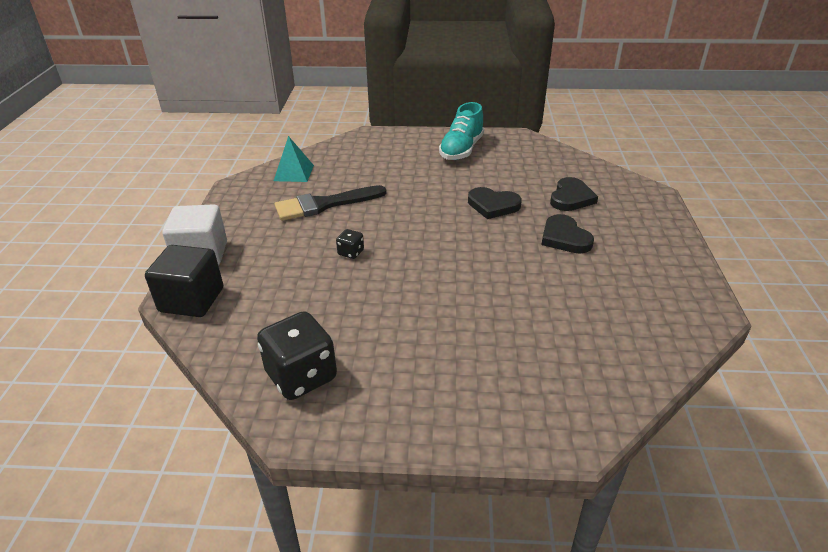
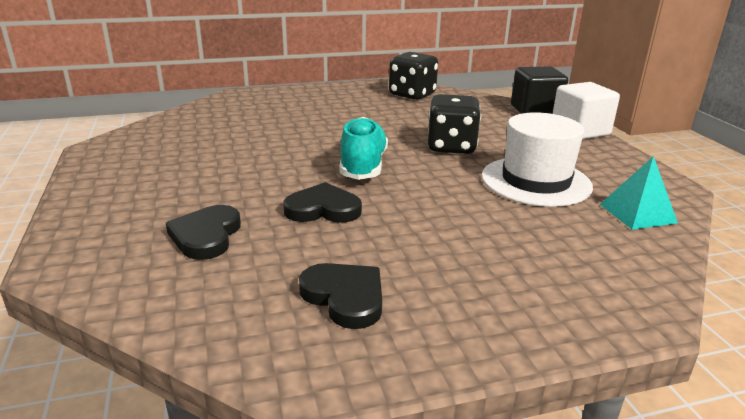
camera: 160 degrees right, 10 degrees down
black brush [274,185,387,221] -> white hat [482,112,593,207]
black dice [336,229,364,259] -> black dice [428,94,481,154], size x2.16
turquoise shoe [439,102,484,160] -> turquoise shoe moved to [339,117,388,180]
black heart [541,214,594,254] -> black heart moved to [299,263,382,329]

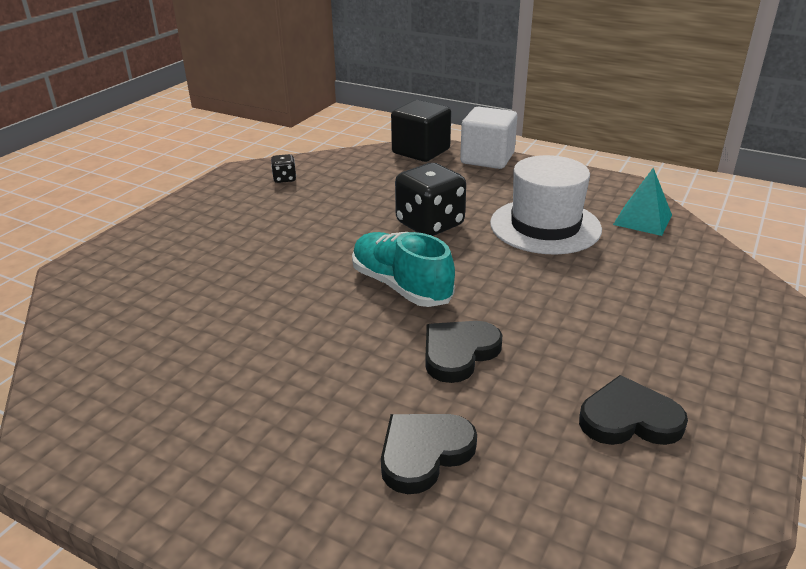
camera: 45 degrees left, 5 degrees up
black heart [166,205,241,260] -> black heart turned 90 degrees clockwise [381,414,477,494]
black dice [389,52,438,100] -> black dice [271,154,296,183], size x0.46

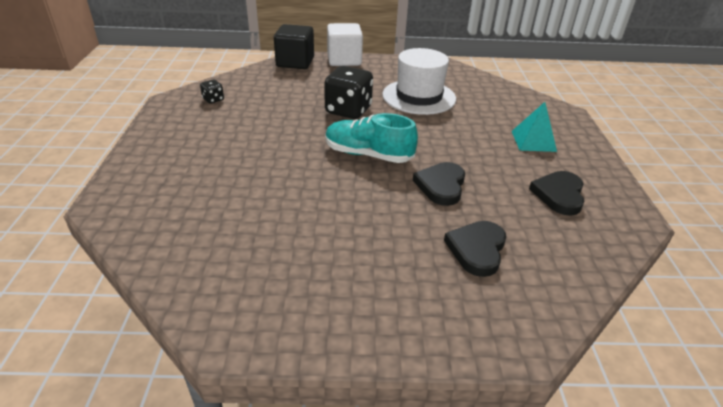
camera: 30 degrees left, 5 degrees up
black heart [579,375,688,445] -> black heart turned 45 degrees counterclockwise [529,171,585,216]
turquoise pyramid [613,168,672,236] -> turquoise pyramid moved to [512,102,557,152]

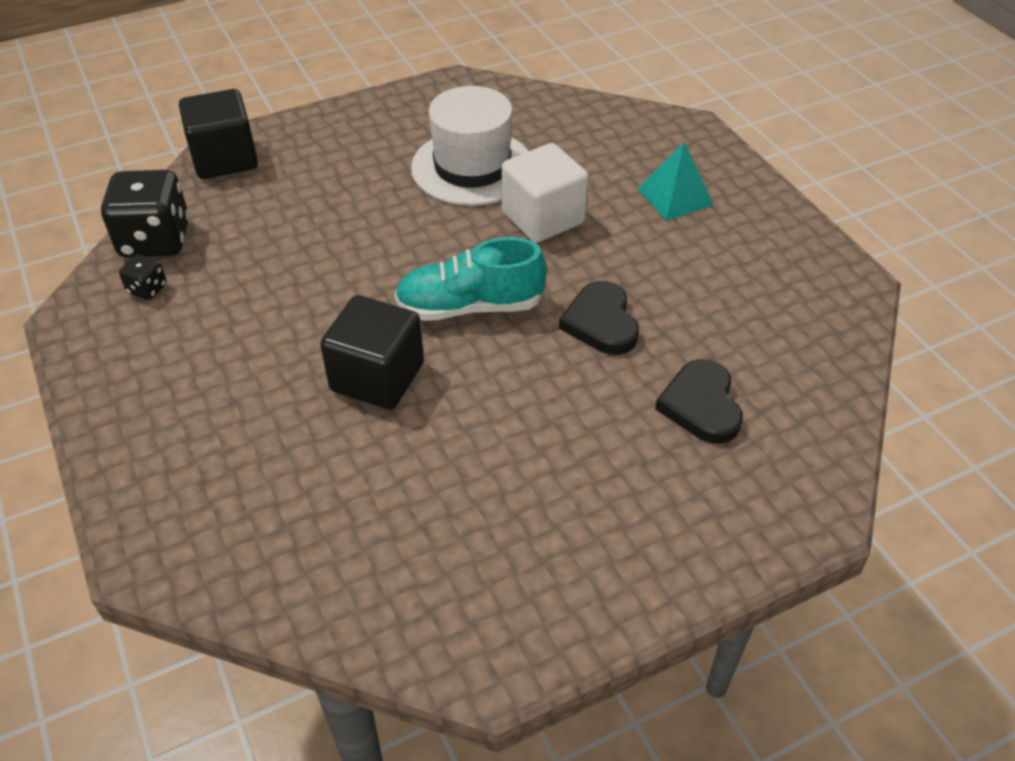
camera: 25 degrees left, 10 degrees up
black dice [324,66,373,119] -> black dice moved to [101,170,190,257]
white cube [327,23,363,66] -> white cube moved to [501,143,589,243]
black heart [529,171,585,216] -> none
none -> black cube [320,295,424,410]

